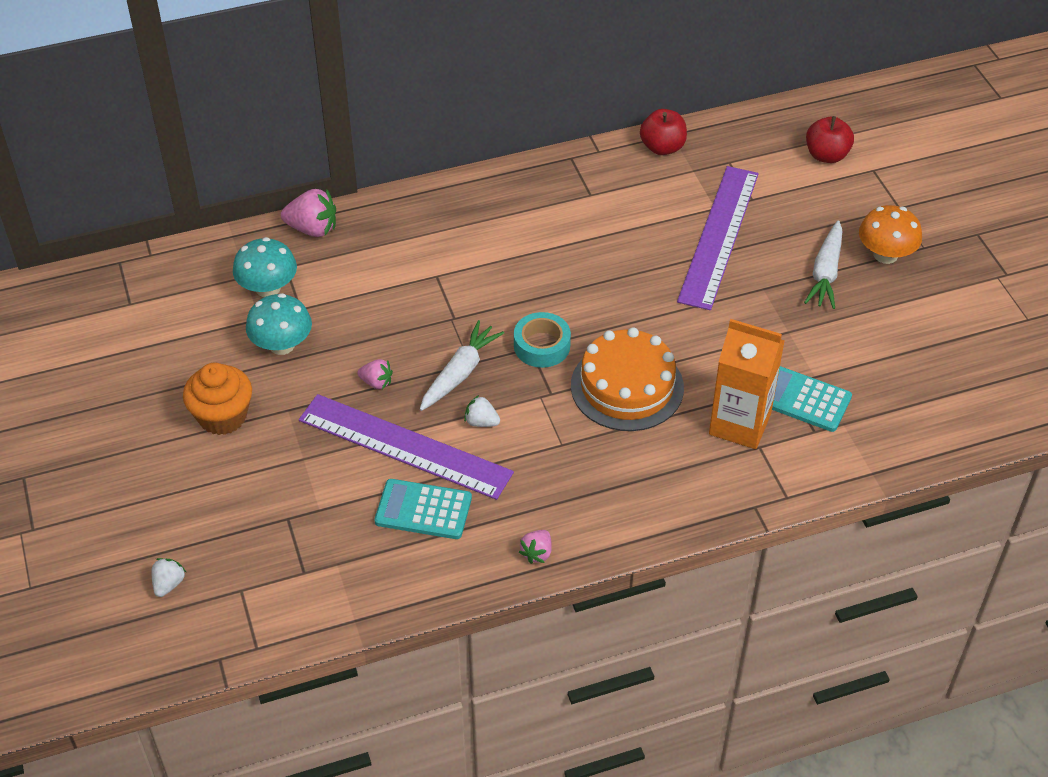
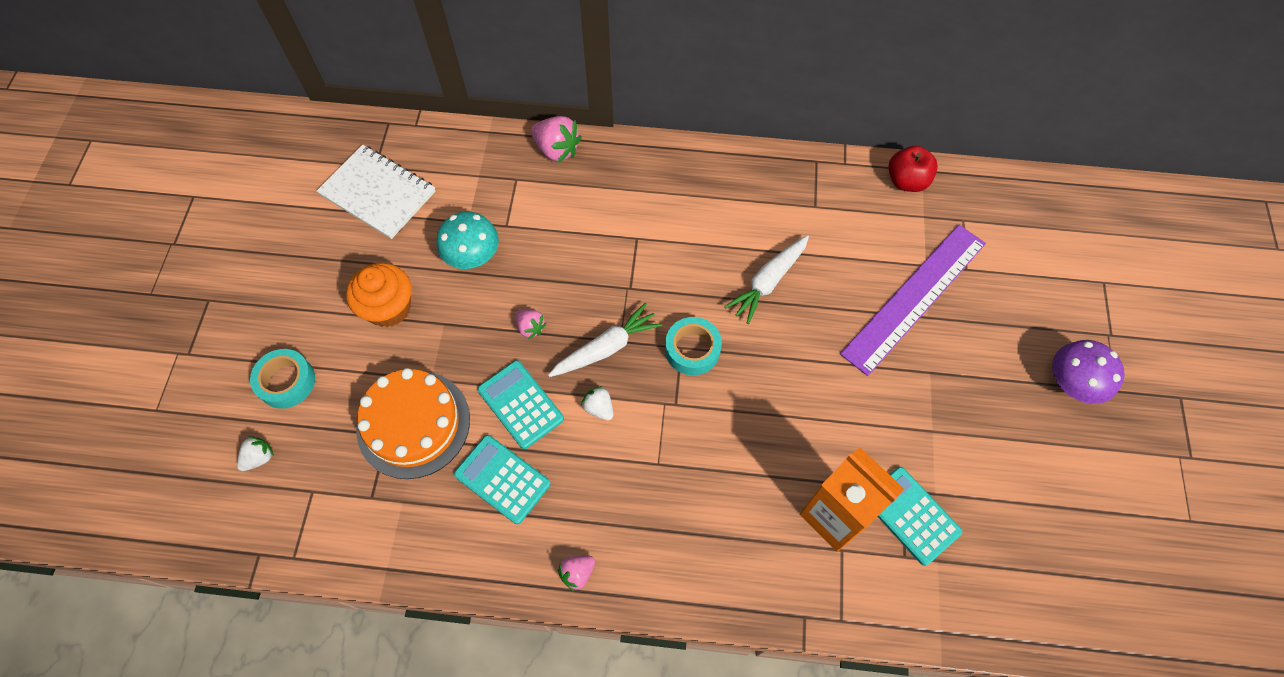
camera: 25 degrees right, 15 degrees up
turquoise mushroom [233,237,297,297] -> none
purple ruler [299,394,514,500] -> turquoise calculator [477,360,564,449]
orange cake [571,327,684,431] -> orange cake moved to [356,368,470,479]
white carrot [804,220,843,309] -> white carrot moved to [724,235,809,324]
red apple [806,116,854,163] -> none
orange mushroom [859,205,922,264] -> purple mushroom [1052,340,1125,404]
none -> turquoise tape [250,349,315,409]
none -> white notebook [317,145,436,239]

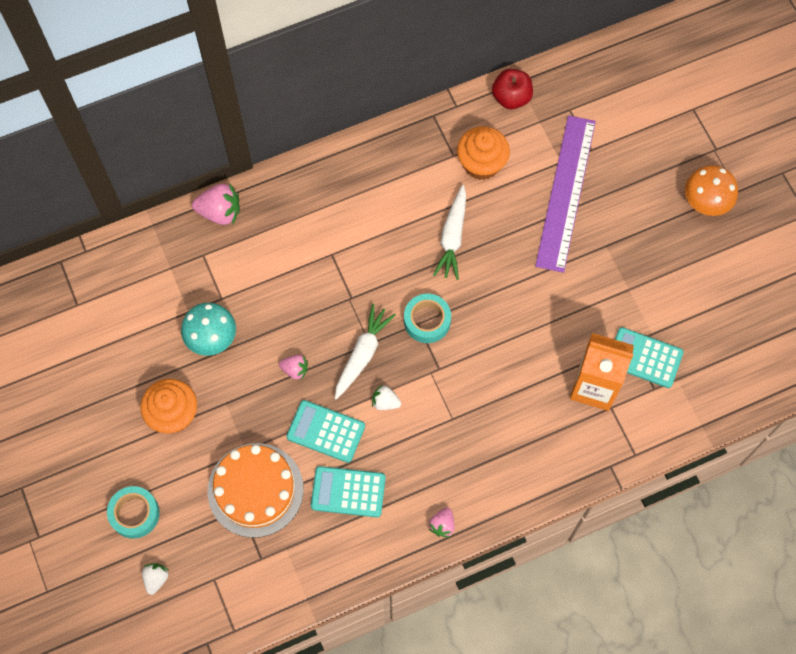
camera: 30 degrees left, 5 degrees up
white notebook [317,145,436,239] -> none
purple mushroom [1052,340,1125,404] -> orange mushroom [685,165,738,216]
none -> orange cupcake [457,126,510,180]

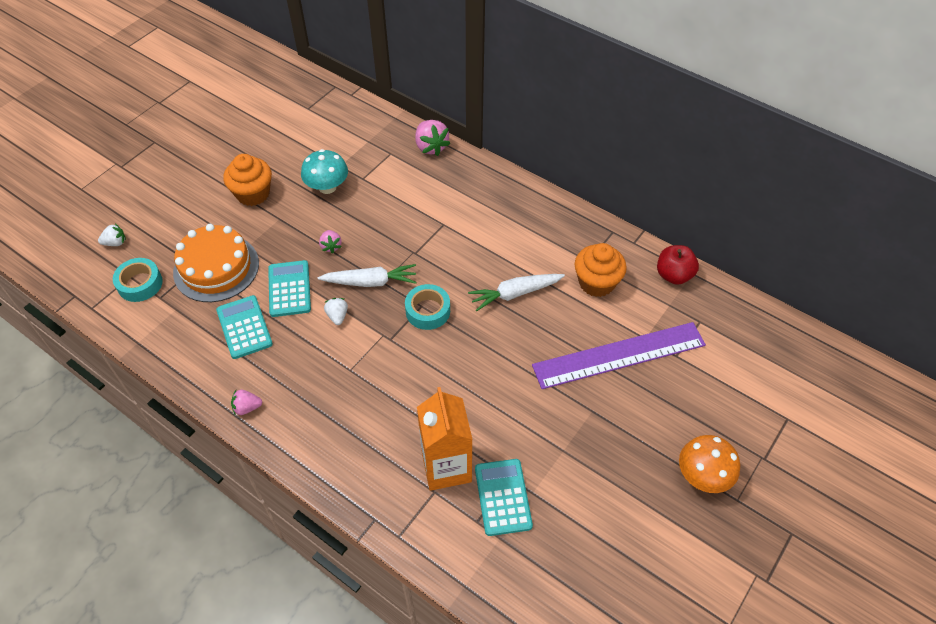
camera: 60 degrees right, 15 degrees down
turquoise tape [107,486,160,539] -> turquoise tape moved to [113,258,163,302]

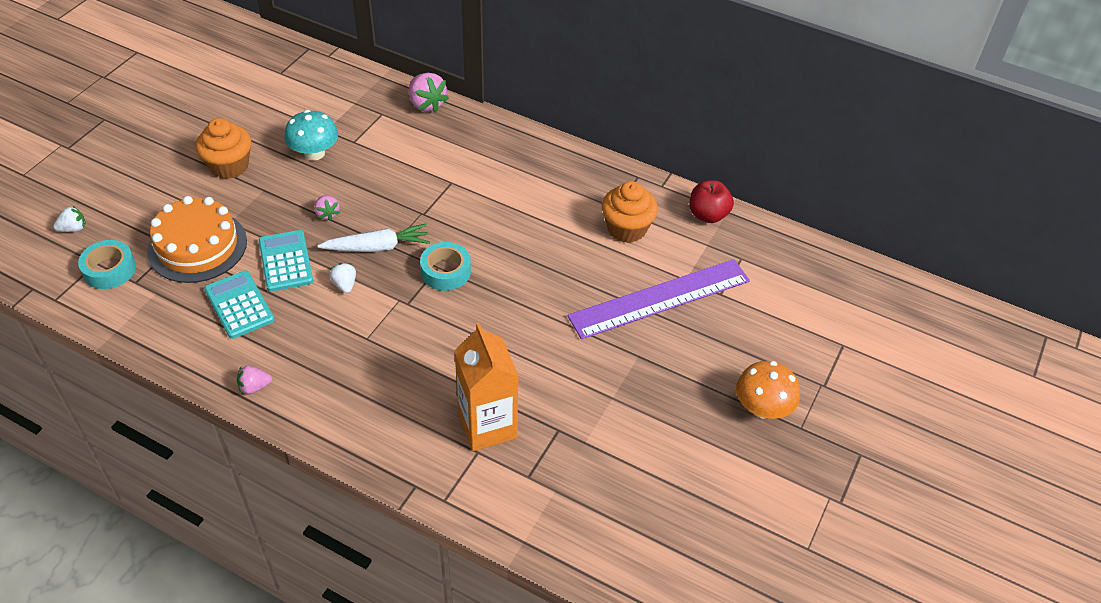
camera: 10 degrees left, 5 degrees down
white carrot [468,274,565,311] -> none
turquoise calculator [475,459,533,536] -> none

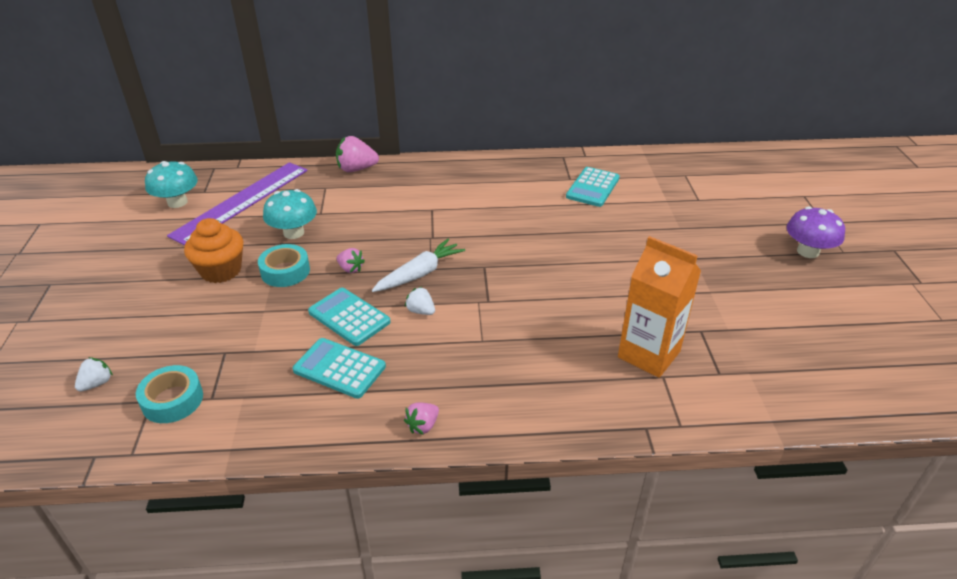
camera: 30 degrees left, 10 degrees down
orange cake [147,196,247,283] -> none
pink strawberry [409,73,449,113] -> pink strawberry turned 150 degrees clockwise [336,136,379,172]
turquoise tape [420,242,471,291] -> turquoise tape moved to [258,244,310,287]
purple ruler [567,259,750,339] -> purple ruler moved to [167,162,308,245]
orange cupcake [602,181,658,243] -> turquoise calculator [566,167,620,207]
red apple [689,180,734,223] -> none
orange mushroom [736,361,800,419] -> purple mushroom [787,207,845,258]
none -> turquoise mushroom [145,161,198,208]

